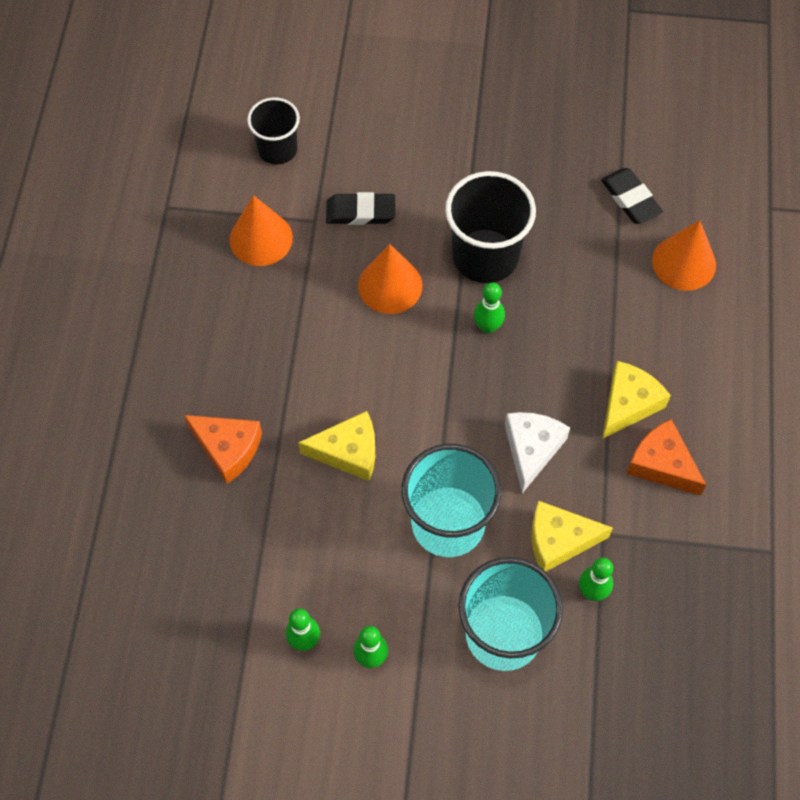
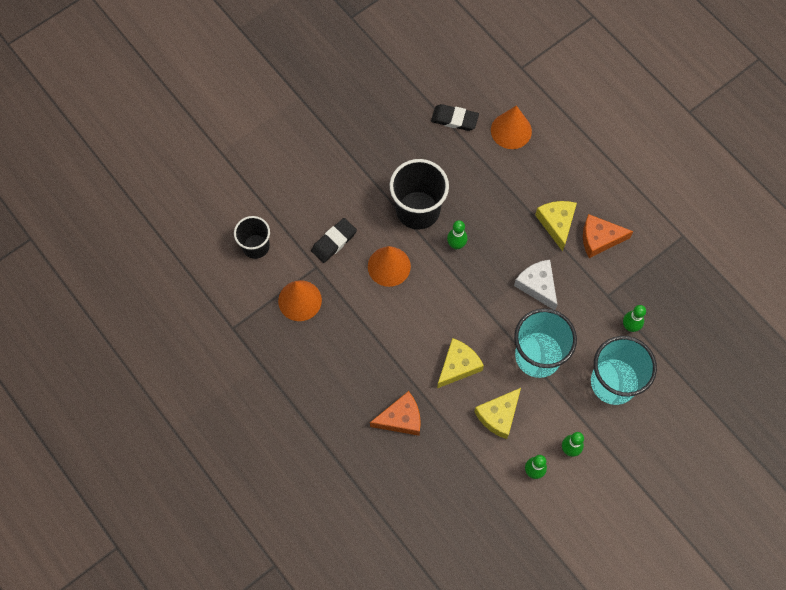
camera: 45 degrees left, 5 degrees up
yellow cheese [531,501,613,571] -> yellow cheese moved to [474,388,521,439]

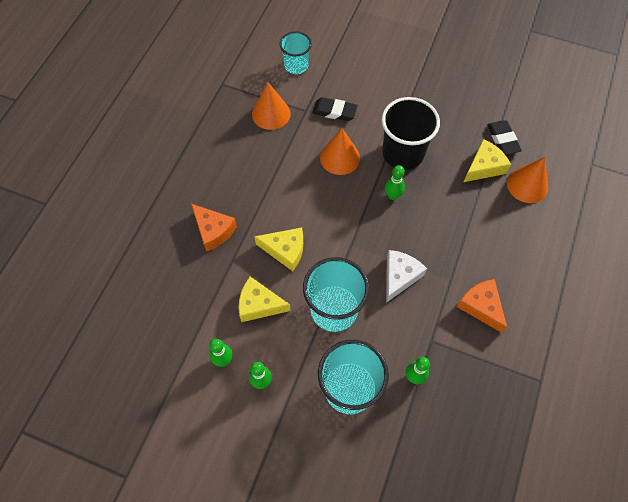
camera: 60 degrees right, 5 degrees down
black cup [234,216,270,259] -> turquoise cup [280,31,312,74]
yellow cheese [535,201,577,251] -> yellow cheese moved to [464,139,511,182]

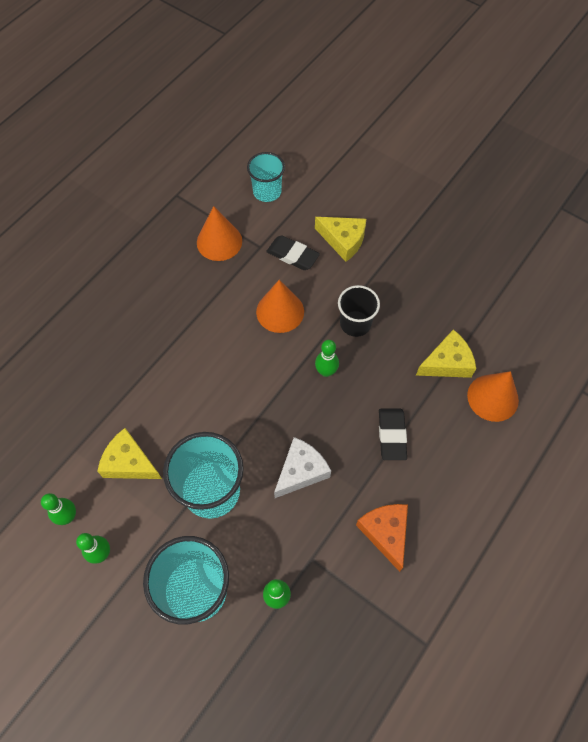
camera: 15 degrees right, 0 degrees up
orange cheese [191,204,237,252] -> none
yellow cheese [254,227,303,271] -> yellow cheese moved to [315,217,366,262]
black cup [382,97,440,170] -> black cup [338,285,380,337], size x0.61
black eraser [487,120,522,155] -> black eraser moved to [379,409,407,460]

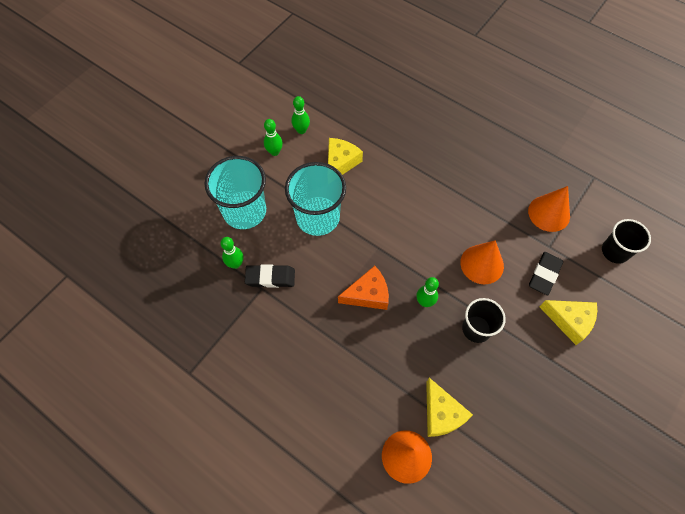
camera: 90 degrees right, 0 degrees up
turquoise cup [247,152,285,202] -> black cup [602,219,651,264]
white cheese [274,437,331,498] -> none
yellow cheese [315,217,366,262] -> yellow cheese turned 90 degrees counterclockwise [539,300,597,345]
orange cheese [356,504,408,572] -> orange cheese moved to [338,266,389,310]
black eraser [379,409,407,460] -> black eraser moved to [245,264,295,288]

